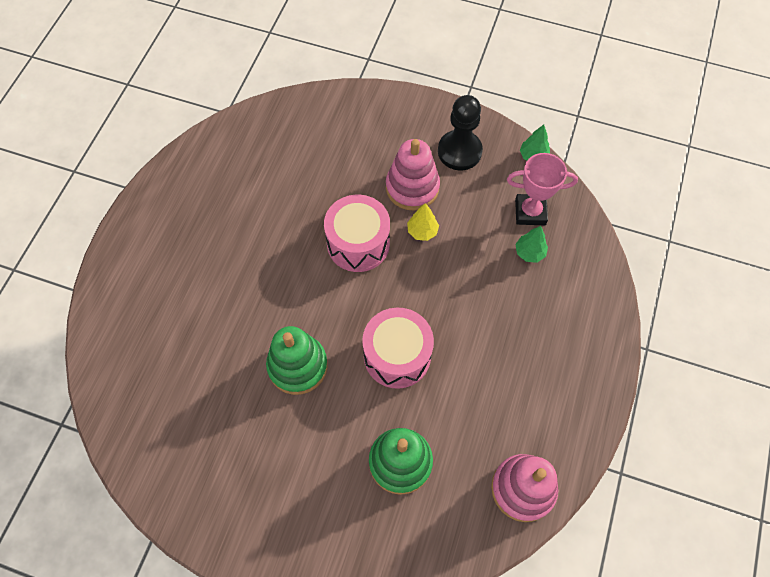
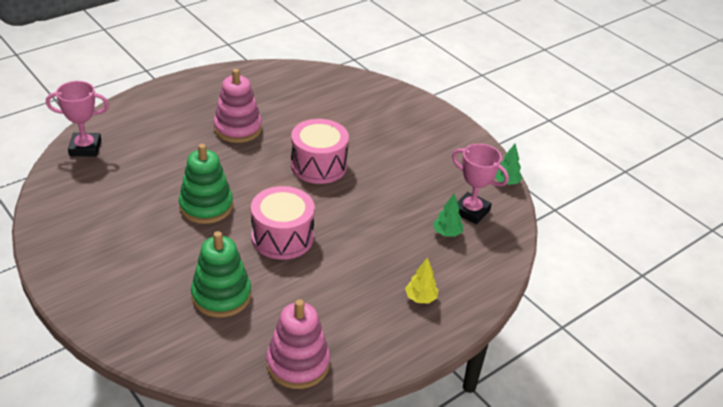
camera: 30 degrees right, 25 degrees down
pink stacking toy [386,139,440,211] -> pink stacking toy moved to [214,69,262,143]
yellow tree [407,203,439,241] -> yellow tree moved to [405,257,438,303]
black pawn [438,95,483,170] -> none
none -> pink trophy [46,81,109,157]

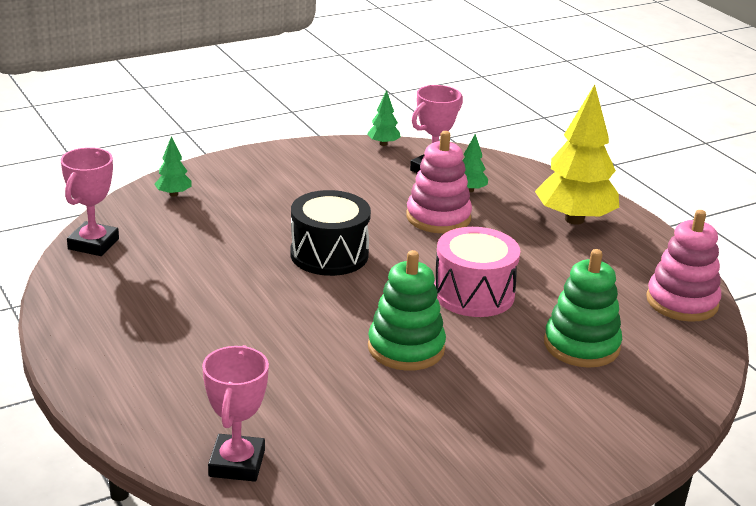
camera: 80 degrees left, 10 degrees down
pink stacking toy [214,69,262,143] -> pink stacking toy moved to [406,131,472,233]
pink drum [291,119,349,184] -> black drum [290,190,371,276]
yellow tree [405,257,438,303] -> yellow tree [535,84,619,225], size x2.26
none -> pink trophy [61,147,119,256]
none -> green tree [154,136,191,196]

